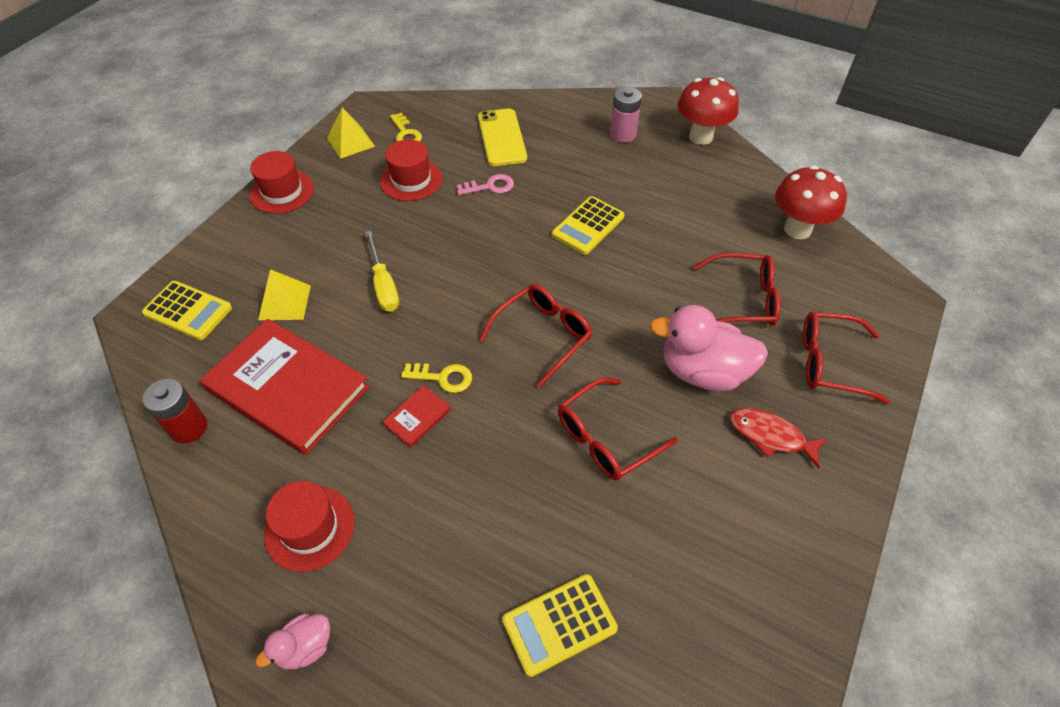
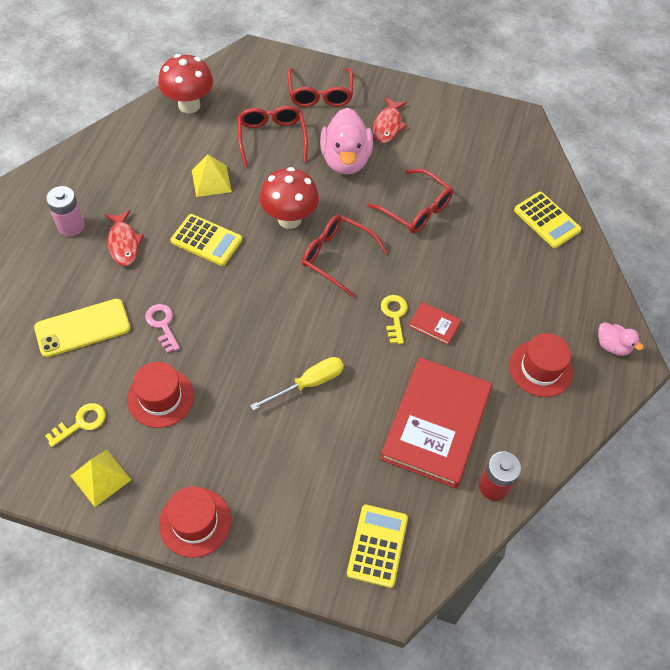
camera: 105 degrees left, 5 degrees up
yellow pyramid [258,269,311,320] -> yellow pyramid moved to [192,154,232,197]
red mushroom [678,77,739,145] -> red mushroom moved to [260,167,319,229]
none -> red fish [105,210,144,266]

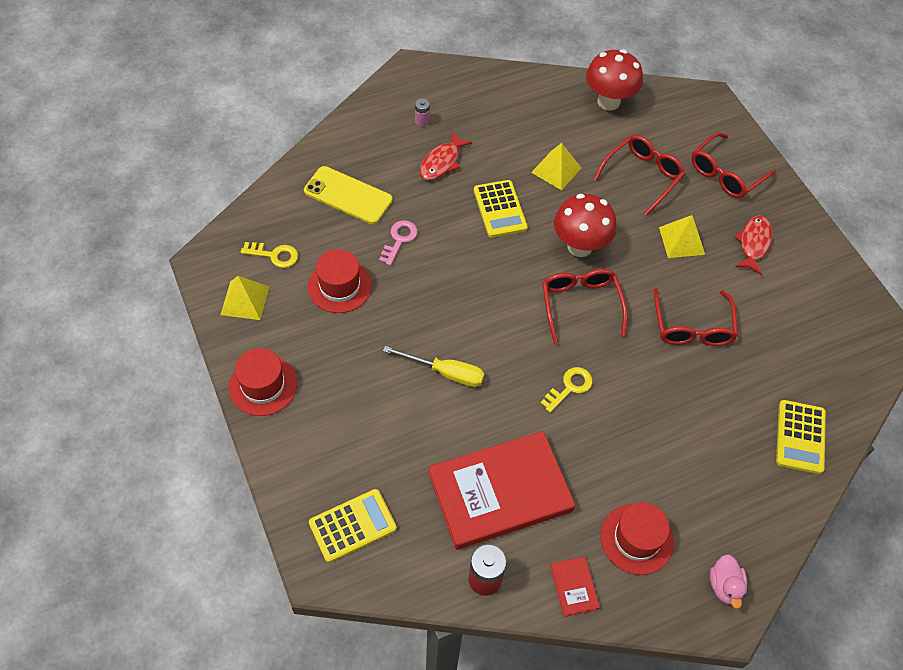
camera: 50 degrees right, 0 degrees up
pink battery [46,186,85,237] -> pink battery [415,98,430,127], size x0.56
pink duck [320,108,373,175] -> yellow pyramid [659,215,705,258]
red fish [373,97,407,143] -> red fish turned 135 degrees clockwise [734,216,773,275]
red book [409,302,461,345] -> red book moved to [550,557,600,617]

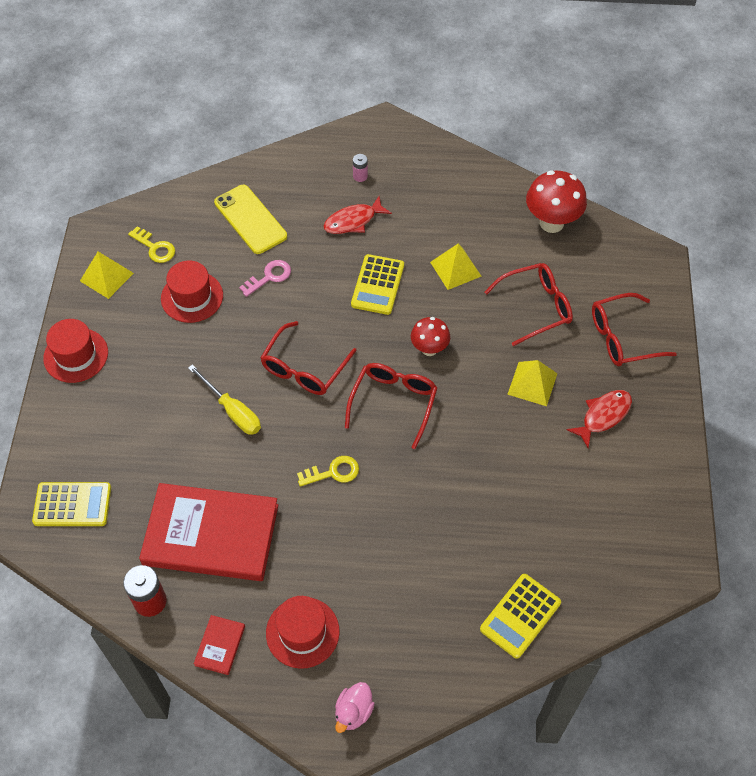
camera: 30 degrees right, 0 degrees up
red mushroom [554,194,617,257] -> red mushroom [411,317,450,356], size x0.62
red glasses [654,288,738,346] -> red glasses moved to [260,321,357,395]

